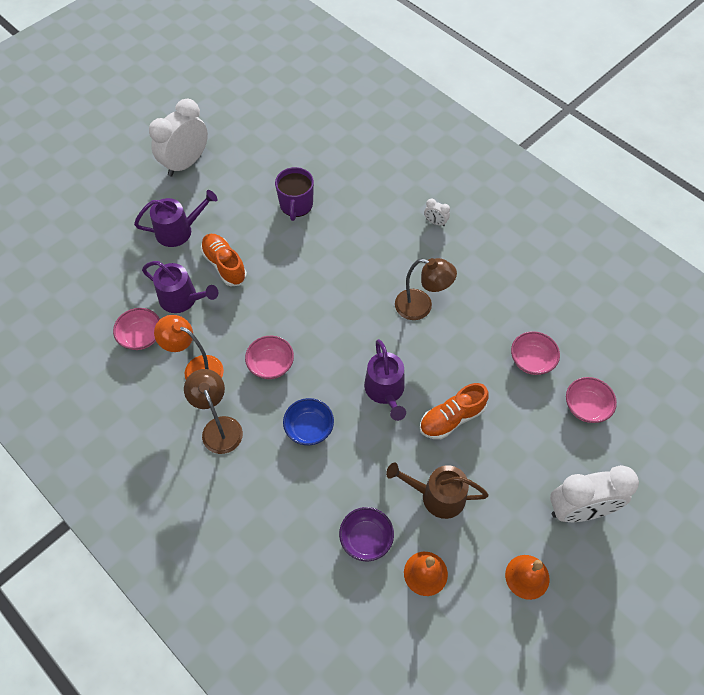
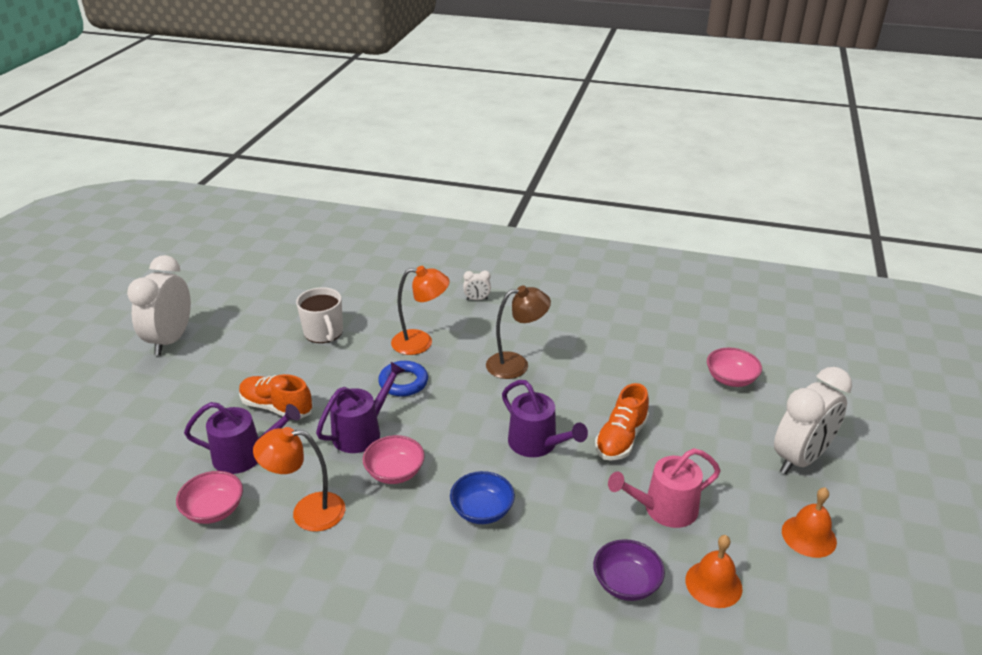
camera: 30 degrees left, 25 degrees down
purple watering can [134,190,217,247] -> purple watering can moved to [316,362,406,453]
brown lamp [184,369,243,454] -> none
purple mug [275,167,314,221] -> white mug [296,287,343,343]
brown watering can [386,463,489,519] -> pink watering can [608,448,721,528]
pink bowl [511,331,560,375] -> none
none -> blue ring [378,361,428,396]
none -> orange lamp [391,266,450,355]

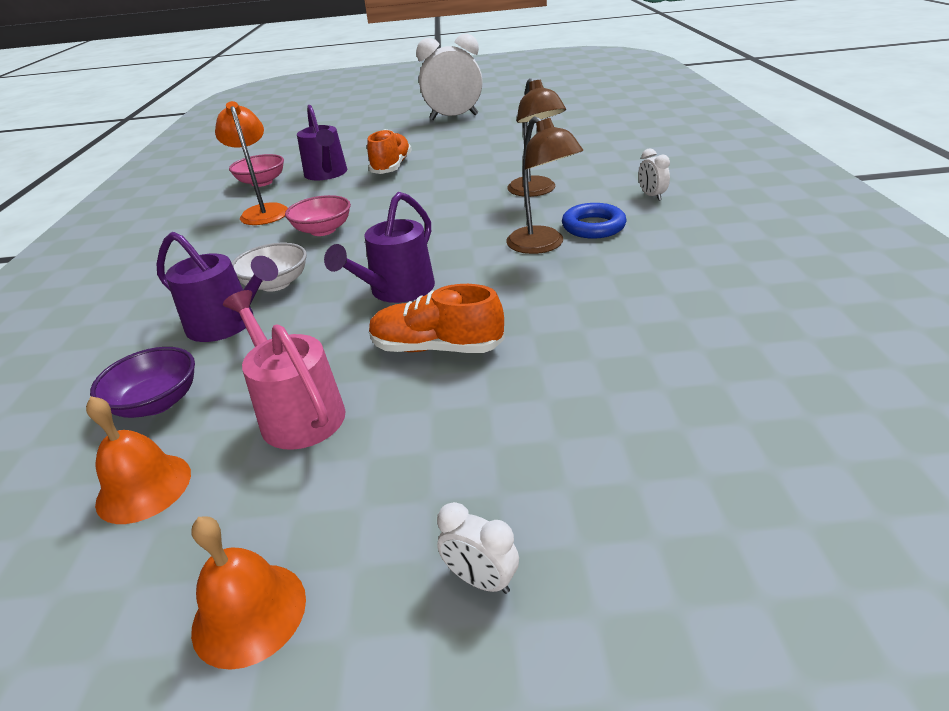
camera: 75 degrees right, 0 degrees up
white mug [296,287,343,343] -> none
purple watering can [316,362,406,453] -> purple watering can moved to [156,232,278,342]
blue ring [378,361,428,396] -> blue ring moved to [562,203,626,239]
orange lamp [391,266,450,355] -> brown lamp [507,78,566,197]
blue bowl [450,471,515,524] -> white bowl [232,243,307,292]
pink bowl [707,348,762,387] -> none
white clock [774,367,852,474] -> white clock [437,502,519,594], size x0.42

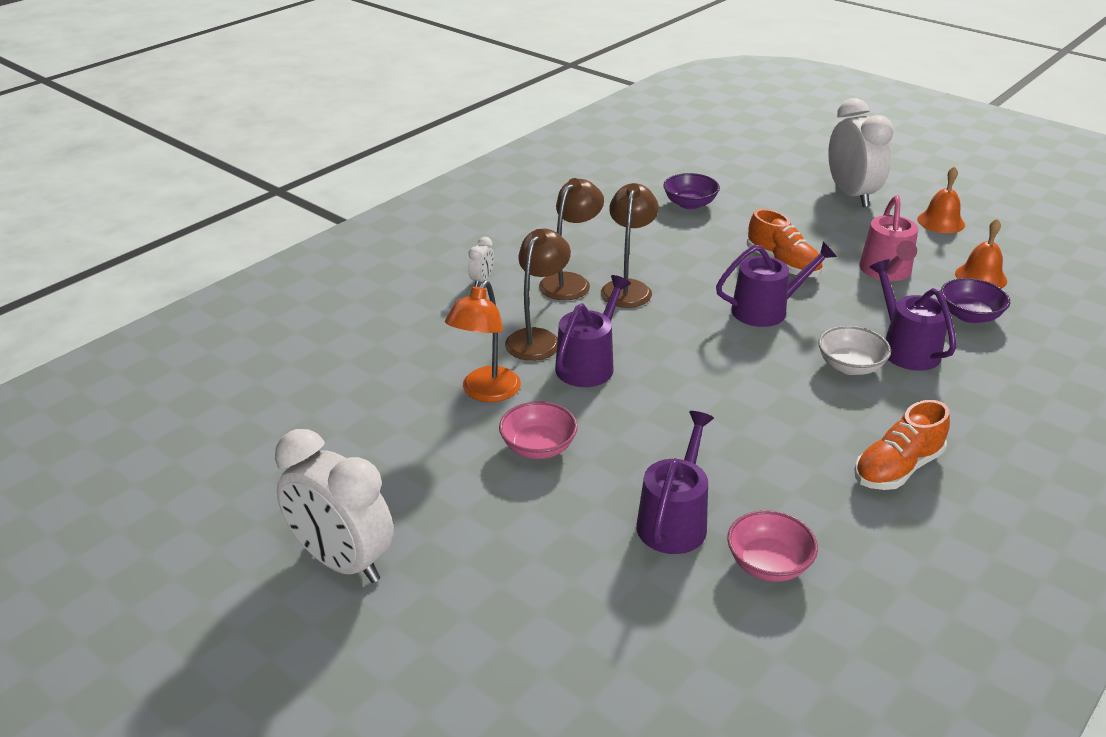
camera: 140 degrees left, 0 degrees up
orange lamp [215,101,288,225] -> orange lamp moved to [445,280,521,402]
pink bowl [285,195,351,236] -> pink bowl moved to [499,401,578,459]
orange shoe [367,129,412,174] -> orange shoe moved to [854,400,950,490]
white clock [437,502,519,594] -> white clock [828,98,894,207], size x2.40
blue ring [562,203,626,239] -> brown lamp [539,178,604,301]
none -> purple watering can [555,275,631,387]
none -> purple bowl [663,173,720,209]

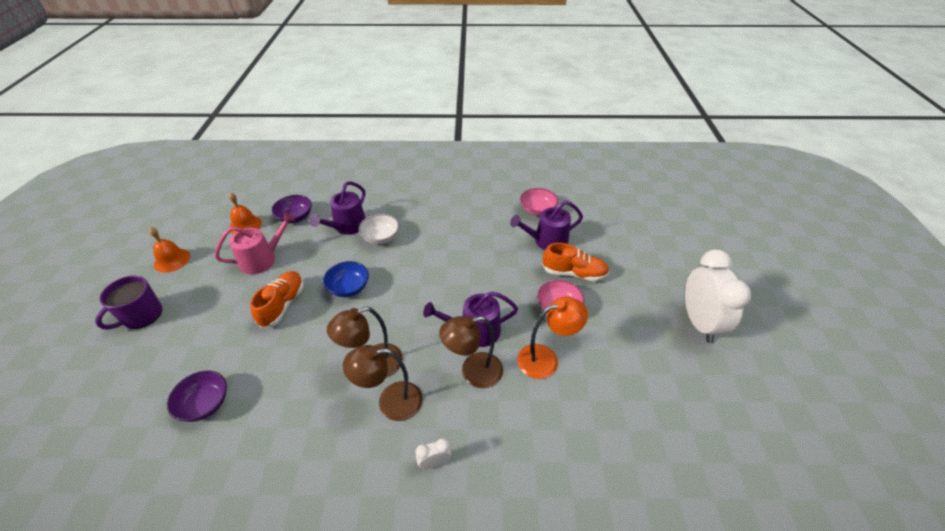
camera: 130 degrees left, 10 degrees up
purple watering can [716,242,837,327] -> blue bowl [323,261,369,297]
white clock [828,98,894,207] -> purple mug [95,276,162,329]
orange shoe [854,400,950,490] -> orange shoe moved to [542,243,609,281]

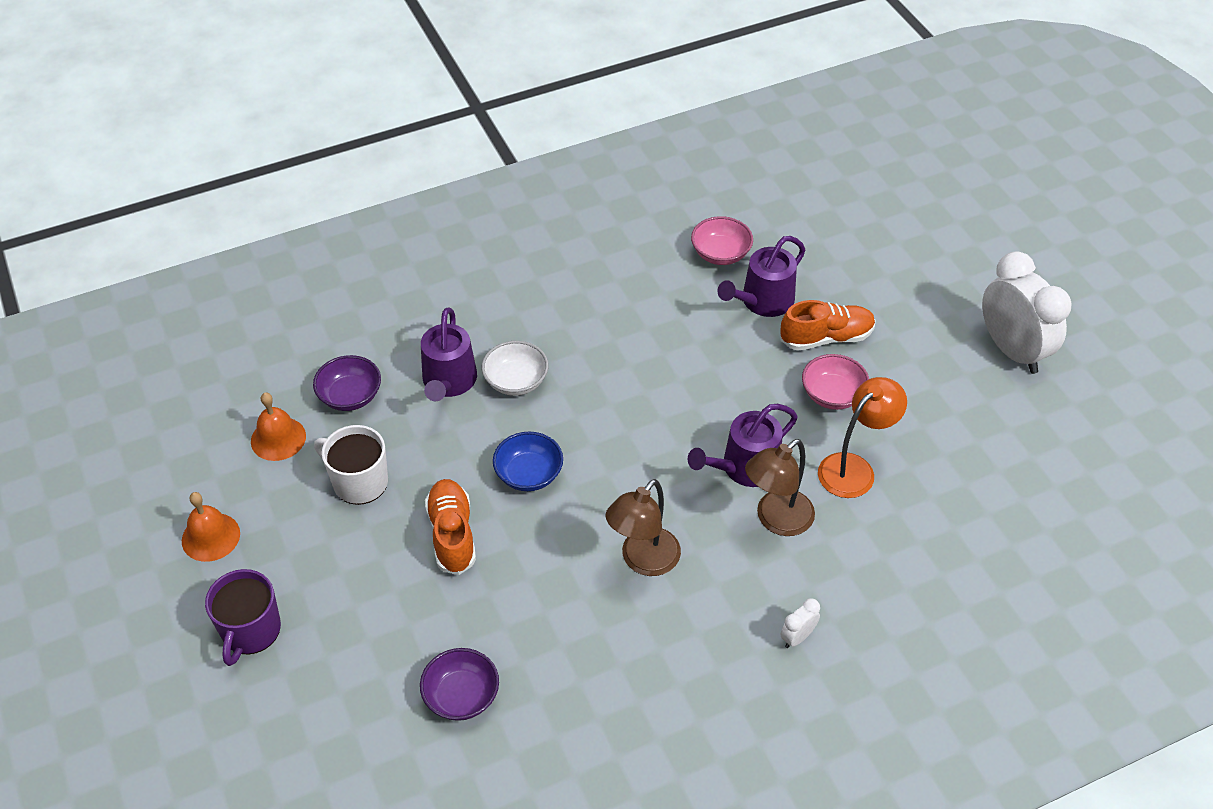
camera: 25 degrees left, 5 degrees up
pink watering can [215,212,296,275] -> white mug [314,425,388,505]
brown lamp [343,345,423,421] -> none

